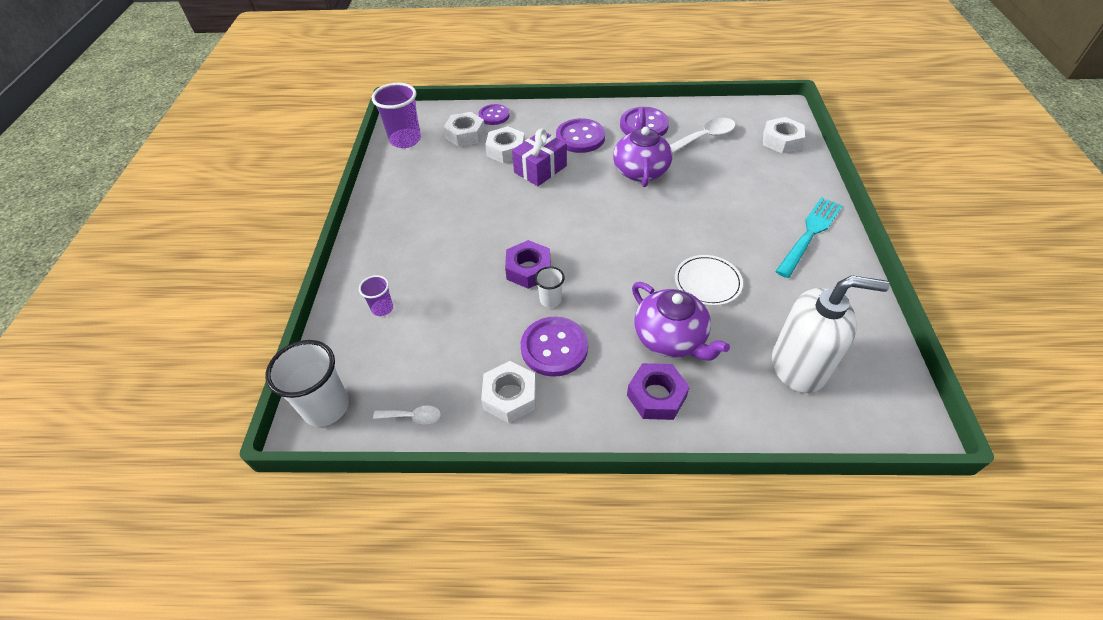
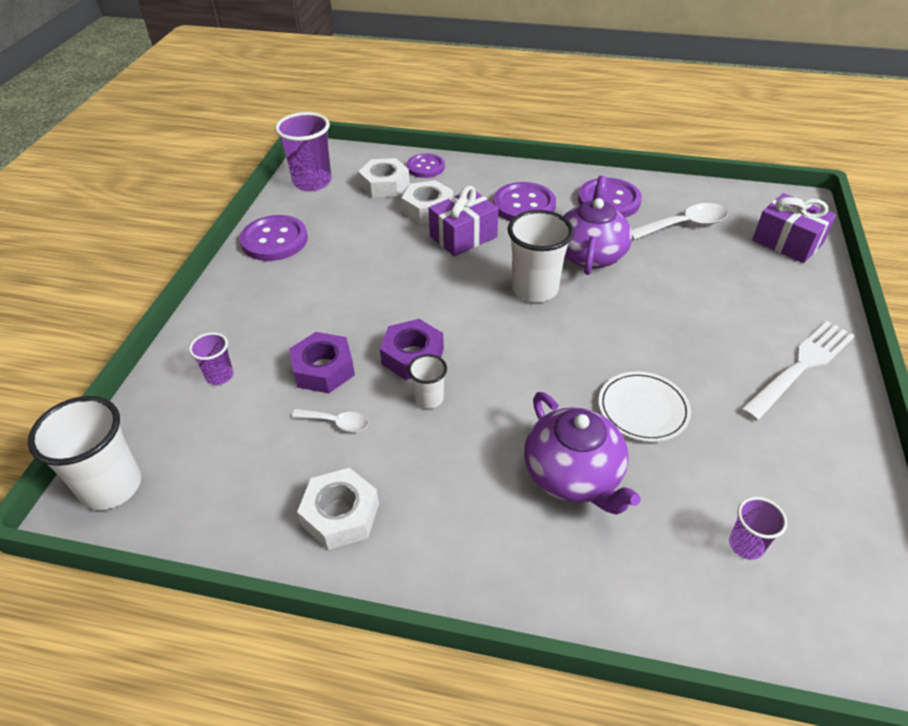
camera: 10 degrees right, 5 degrees down
white spoon [373,405,441,424] -> white spoon moved to [292,409,368,432]
purple button [521,317,588,377] -> purple button moved to [240,215,308,261]
purple nut [627,363,690,420] -> purple nut moved to [289,332,355,393]
white nut [763,117,805,154] -> purple gift [752,193,836,263]
white soap dispenser [772,275,890,393] -> purple cup [729,497,787,560]
turquoise fork [775,197,843,278] -> white fork [740,321,855,421]
none -> white cup [508,210,574,302]

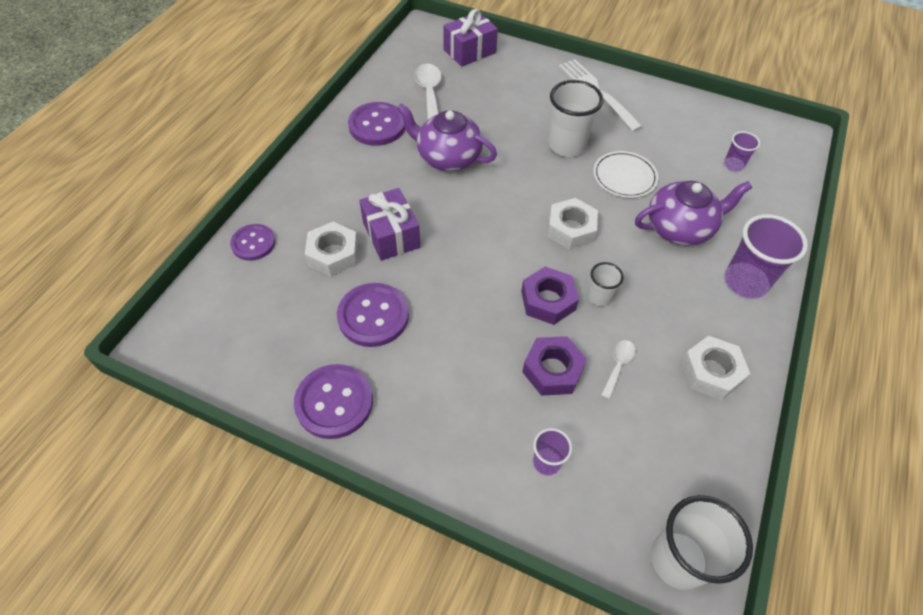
camera: 80 degrees left, 10 degrees up
purple cup [275,112,332,191] -> purple cup moved to [725,214,808,298]
white nut [358,158,410,198] -> white nut moved to [547,198,598,250]
purple button [493,182,556,221] -> purple button moved to [337,283,409,347]
white cup [508,210,574,302] -> white cup moved to [548,80,604,157]

